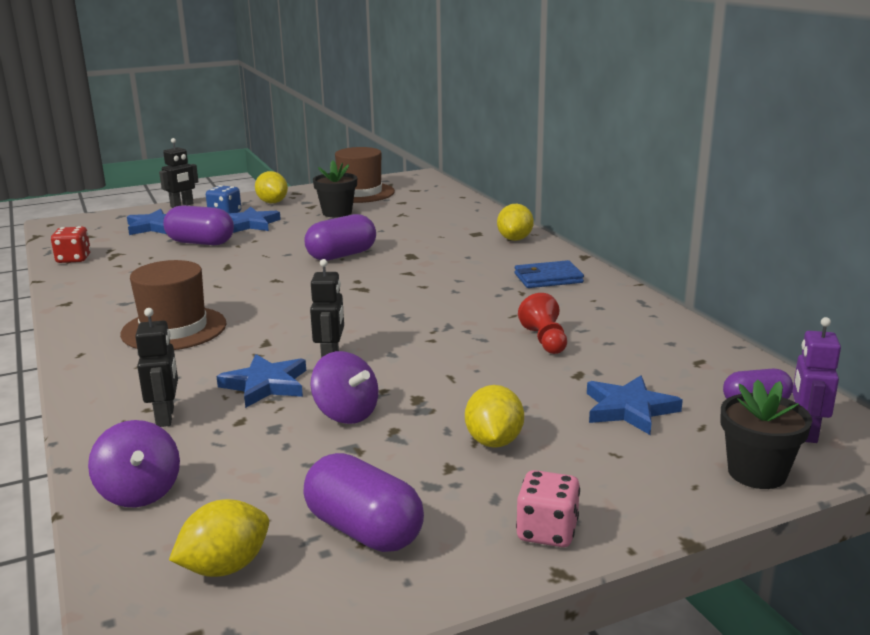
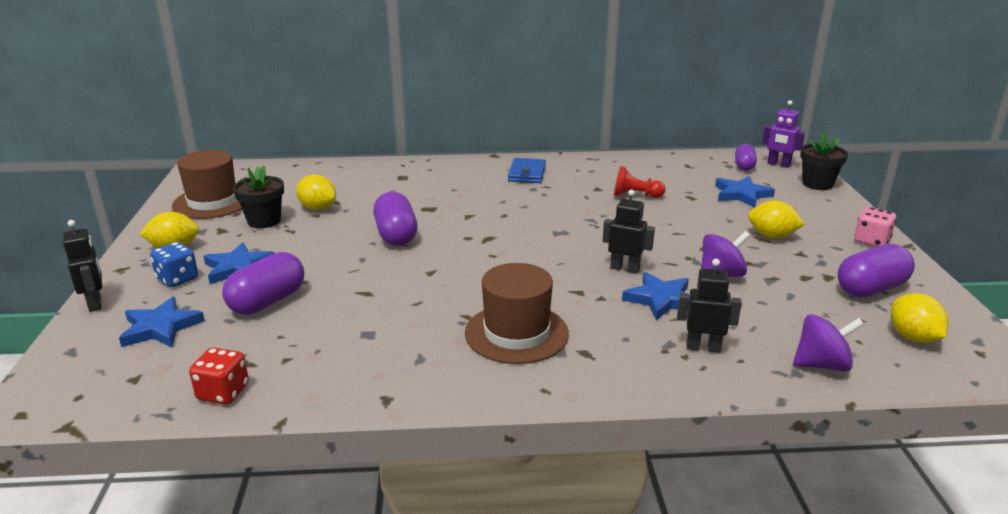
camera: 70 degrees left, 5 degrees up
yellow lemon [497,204,534,241] -> yellow lemon moved to [296,175,336,210]

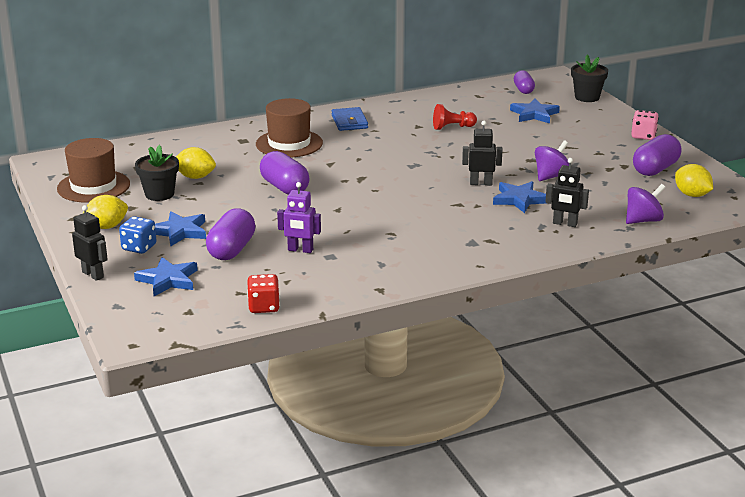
camera: 20 degrees left, 0 degrees up
brown hat [465,263,569,364] -> brown hat moved to [256,98,323,158]
black robot [677,259,742,353] -> black robot turned 150 degrees counterclockwise [545,158,589,227]
yellow lemon [748,200,805,238] -> none
purple robot [762,100,805,168] -> purple robot moved to [277,182,321,253]

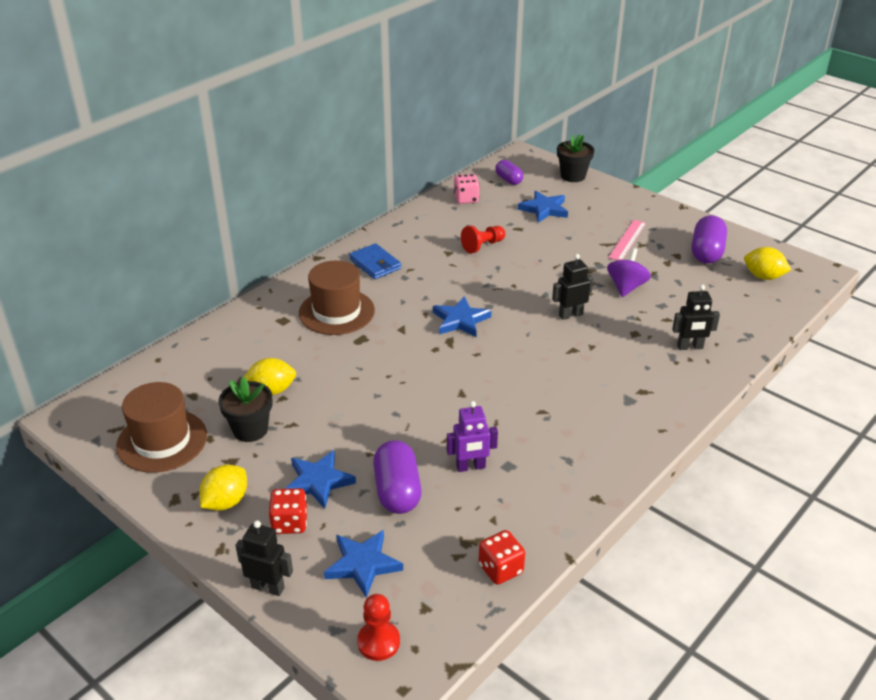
camera: 25 degrees left, 10 degrees up
blue dice [119,216,157,254] -> red dice [268,488,307,534]
purple capsule [260,151,310,195] -> none
blue star [493,181,546,213] -> blue star moved to [433,296,491,337]
purple spinning top [626,184,666,224] -> none
pink dice [631,110,659,140] -> pink dice moved to [454,174,480,204]
none -> red pawn [357,594,400,661]
none -> pink ruler [608,220,646,260]

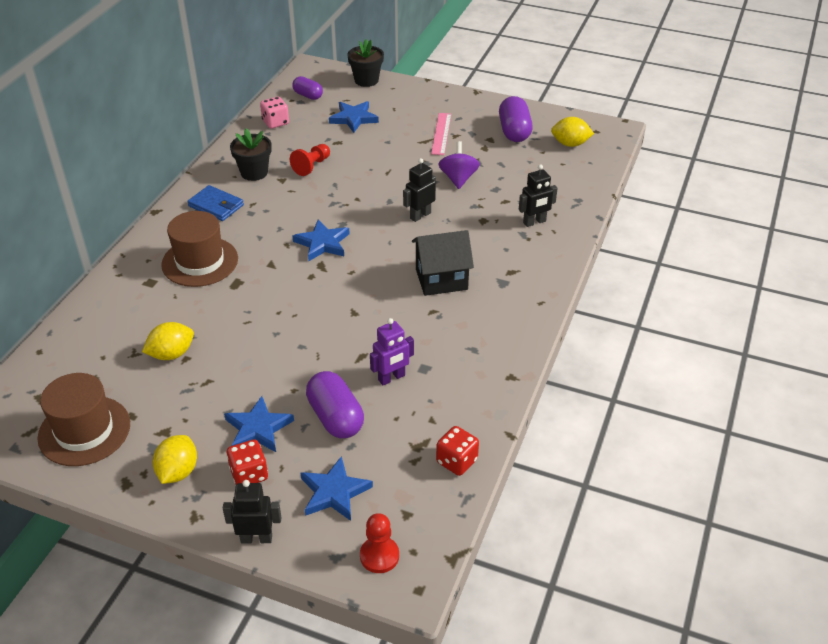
camera: 20 degrees left, 5 degrees up
black flower pot [219,377,273,442] -> black flower pot moved to [230,128,272,181]
none -> black house [412,230,474,296]

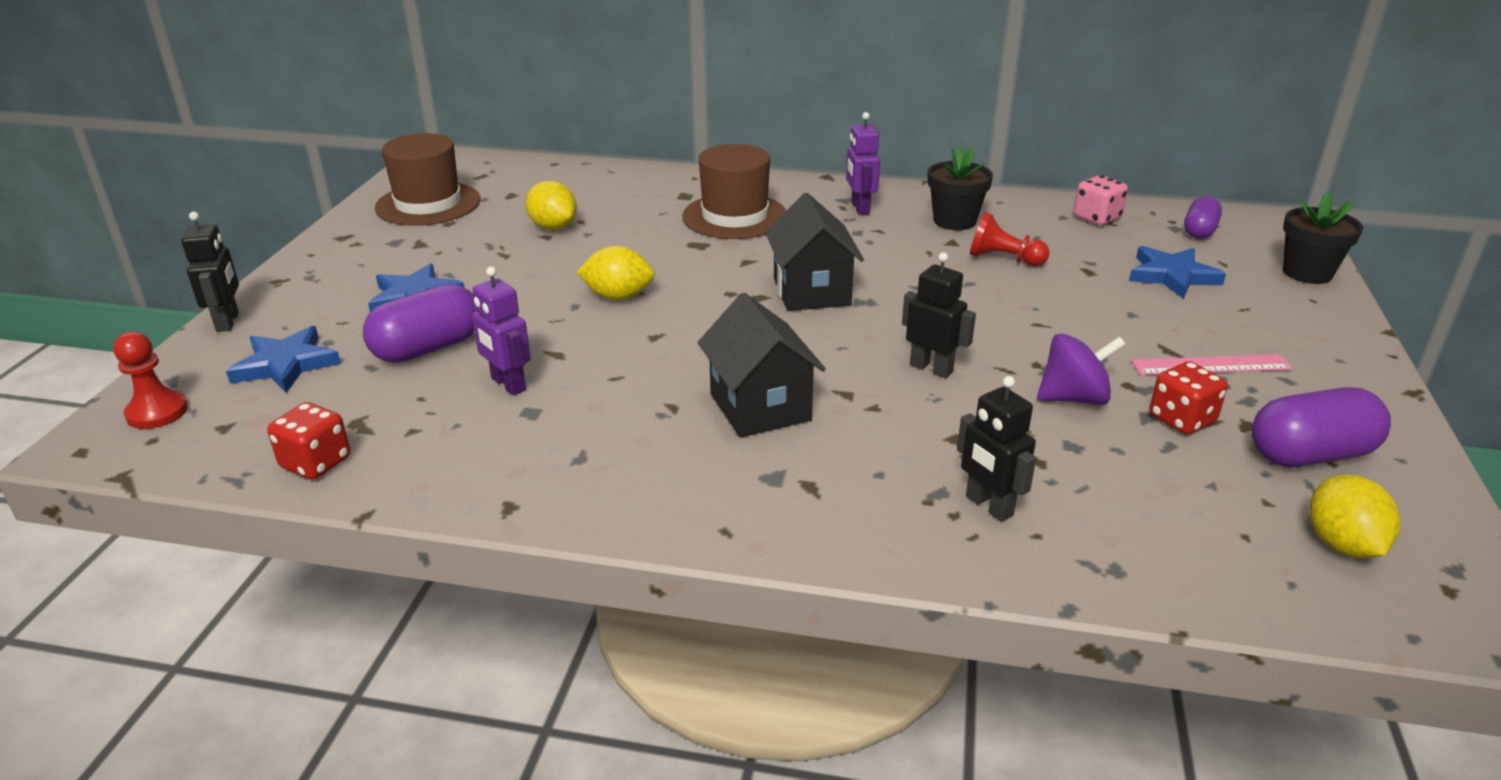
camera: 80 degrees right, 10 degrees down
yellow lemon [153,435,197,484] -> yellow lemon moved to [577,246,655,300]
blue wallet [187,185,244,221] -> purple robot [846,112,880,215]
red dice [226,439,268,484] -> red dice moved to [1150,361,1228,434]
blue star [293,220,350,261] -> black house [765,193,864,311]

